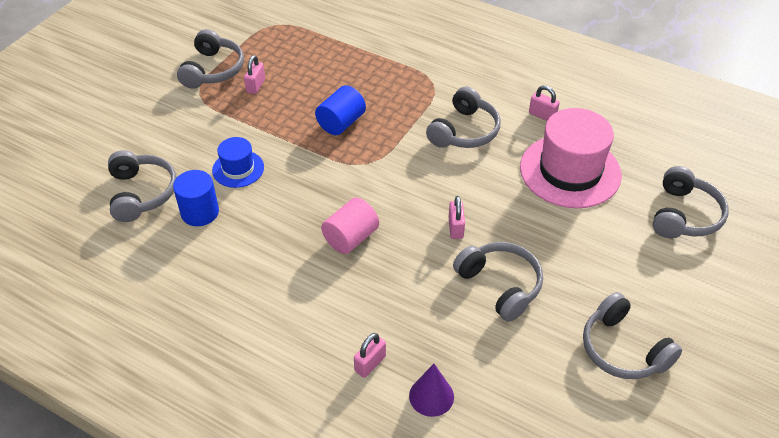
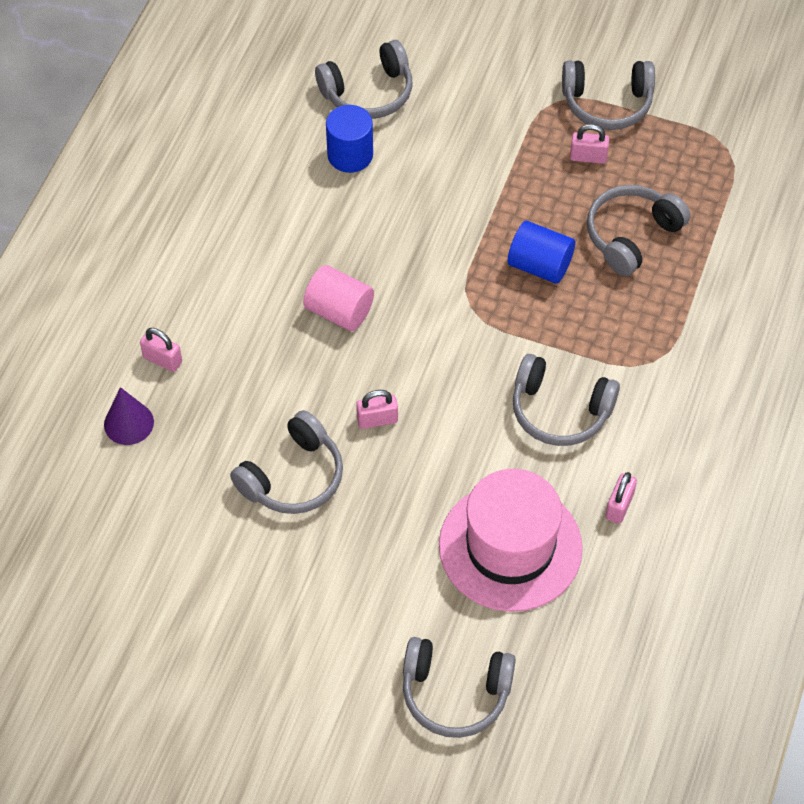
camera: 80 degrees right, 10 degrees up
blue hat [212,137,264,188] -> none
grey headphones [583,292,682,379] -> grey headphones moved to [587,185,691,276]

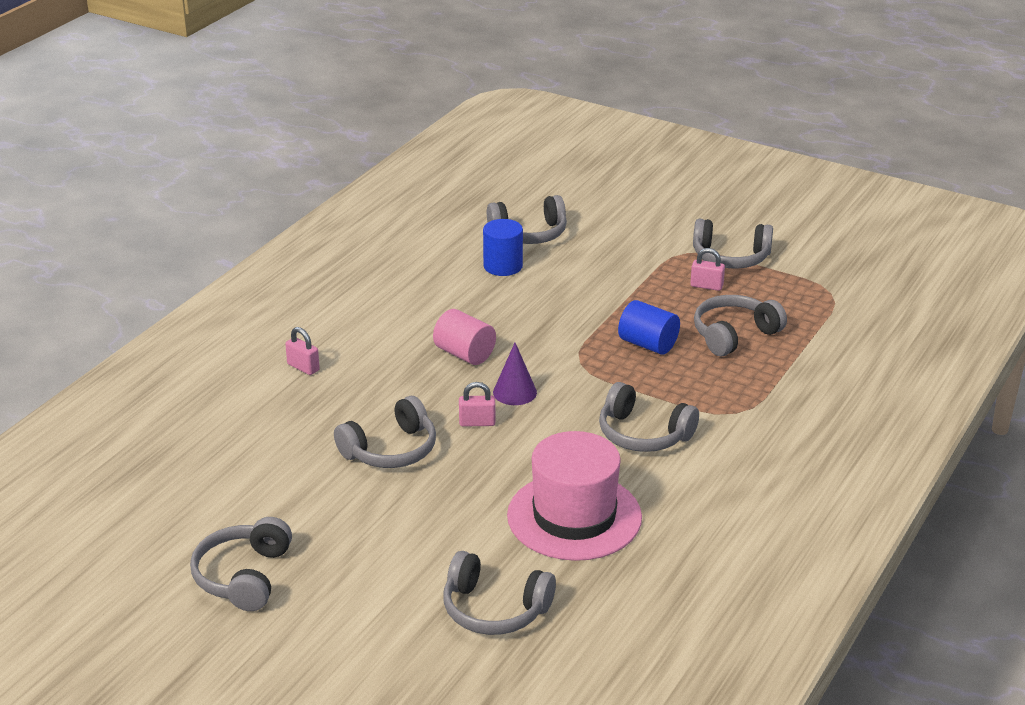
camera: 10 degrees right, 25 degrees down
purple cone [104,387,154,445] -> purple cone moved to [493,343,537,405]
pink padlock [605,472,637,524] -> none
none -> grey headphones [190,517,292,611]

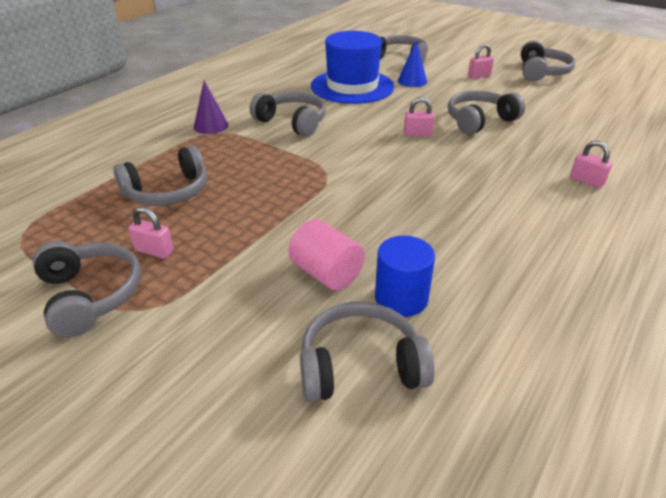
camera: 175 degrees left, 5 degrees up
pink cylinder [433,309,496,365] -> pink cylinder moved to [288,219,365,291]
purple cone [493,343,537,405] -> purple cone moved to [194,81,228,134]
pink hat [507,431,642,561] -> blue hat [311,31,394,104]
blue cylinder [618,300,680,355] -> none
grey headphones [693,219,773,269] -> grey headphones turned 45 degrees clockwise [33,241,141,338]
none -> blue cone [398,40,427,87]
none -> pink padlock [468,44,494,79]

